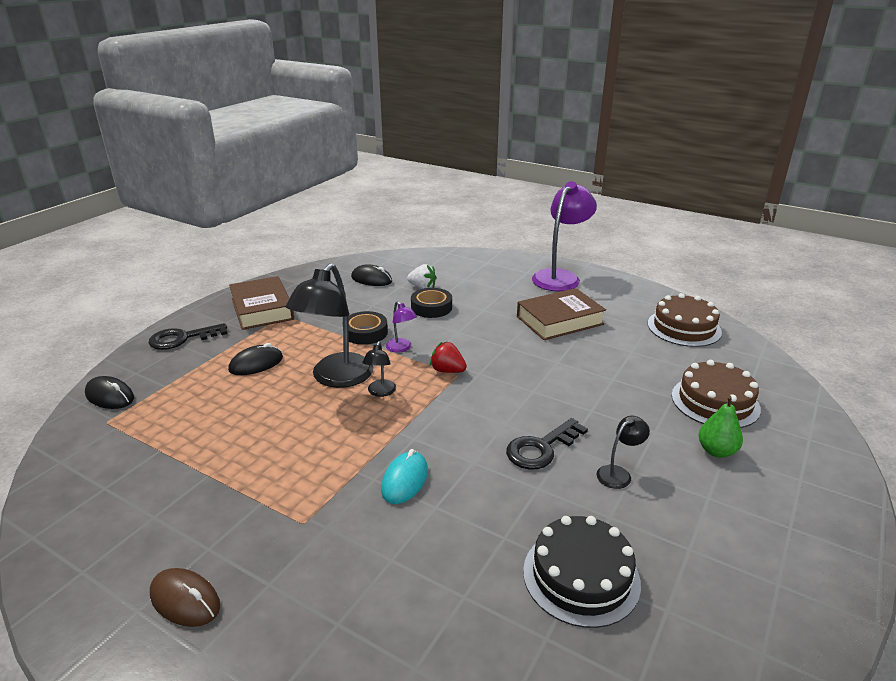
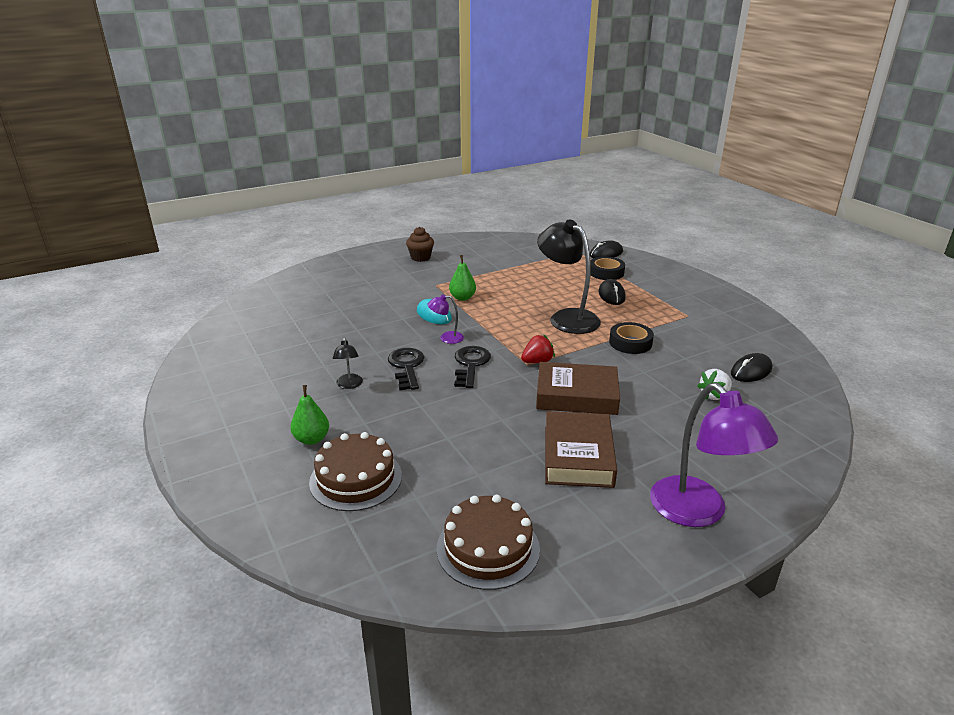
camera: 120 degrees right, 0 degrees up
black key [149,323,227,350] -> black key moved to [454,346,491,388]
brown mouse [150,568,220,627] -> brown cupcake [406,227,434,262]
brown book [229,276,294,330] -> brown book moved to [536,362,620,415]
black lamp [362,341,396,397] -> none
purple lamp [386,301,417,353] -> purple lamp moved to [427,295,464,344]
black tape [411,288,452,318] -> black tape moved to [590,256,625,280]
black cake [523,516,641,628] -> none
none -> green pear [449,255,476,301]

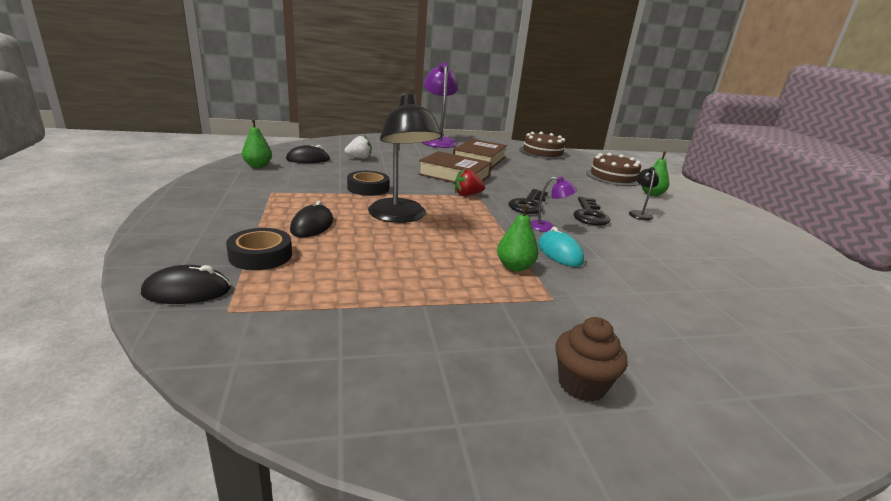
camera: 165 degrees left, 5 degrees down
none -> green pear [242,118,272,168]

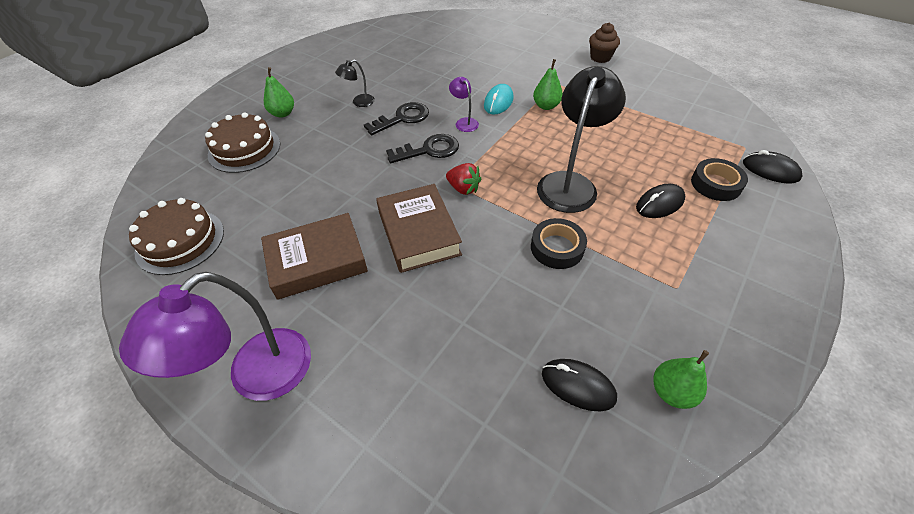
camera: 130 degrees left, 25 degrees up
white strawberry [344,135,371,159] -> none

